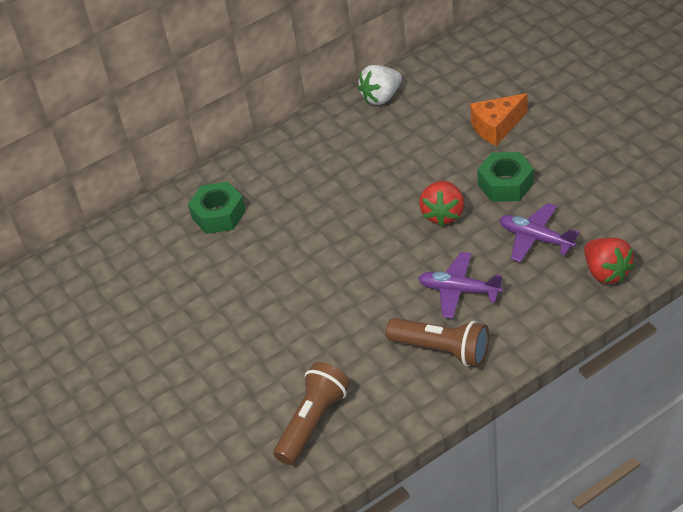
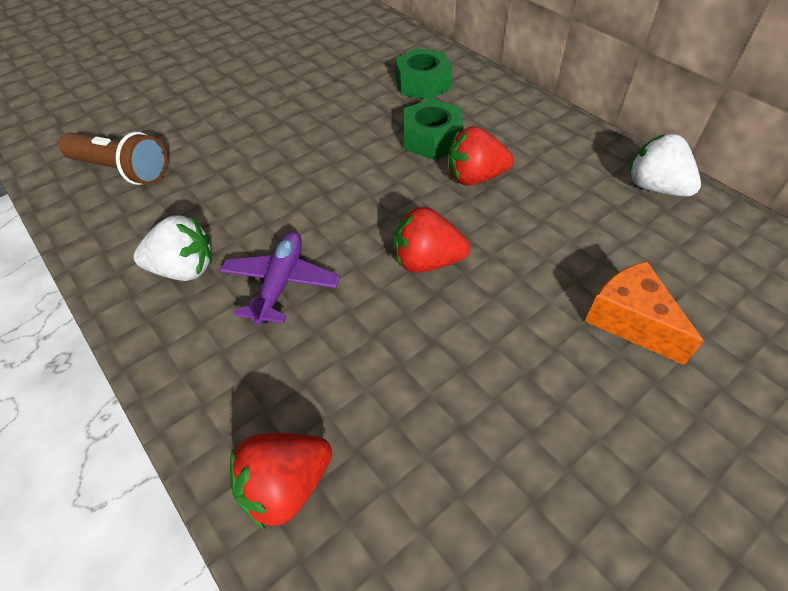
camera: 80 degrees right, 5 degrees up
brown flashlight [386,318,489,367] -> white strawberry [133,215,212,281]
green nut [477,152,534,202] -> green nut moved to [404,99,463,160]
purple plane [499,203,579,263] -> none
none -> red strawberry [449,126,514,186]

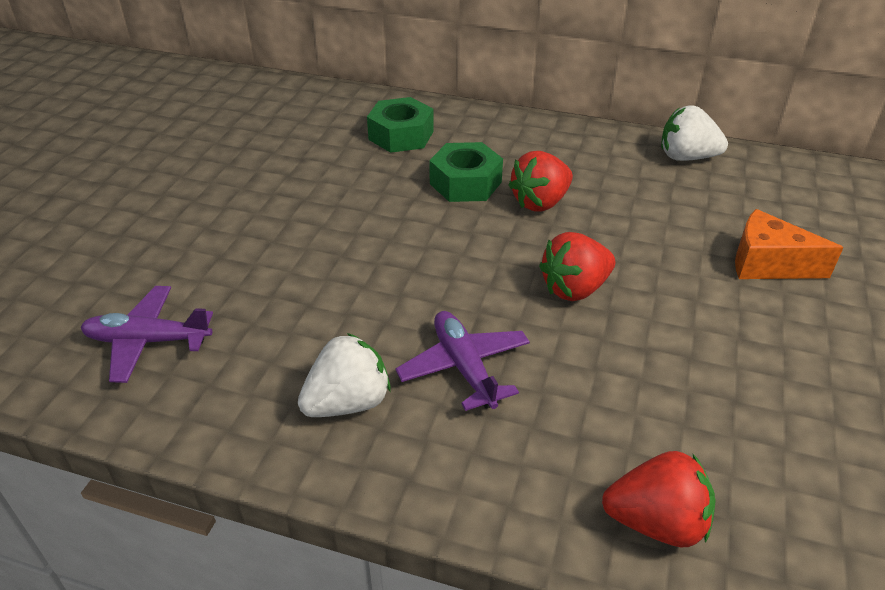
camera: 35 degrees left, 10 degrees down
brown flashlight [59,132,168,185] -> purple plane [80,286,213,383]
red strawberry [230,433,332,530] -> red strawberry turned 105 degrees counterclockwise [602,451,716,547]

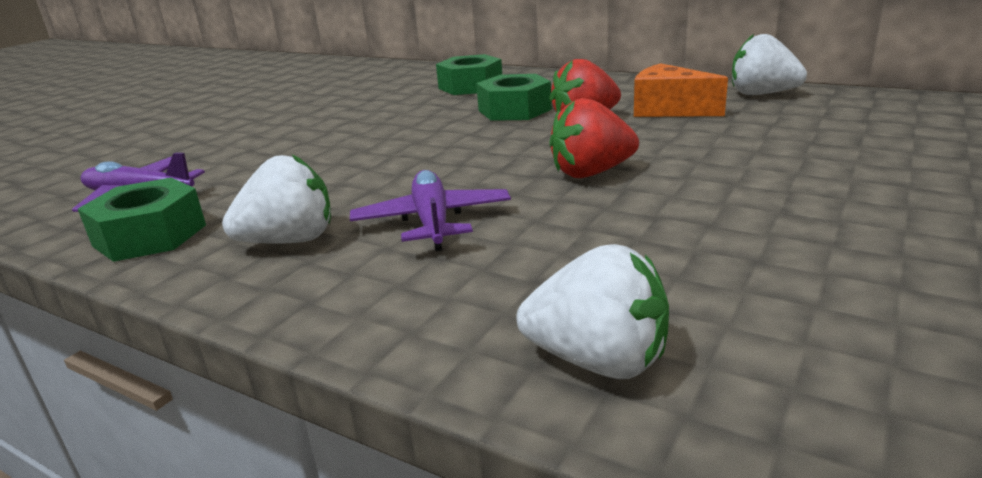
camera: 15 degrees right, 15 degrees down
red strawberry [602,451,716,547] -> white strawberry [517,244,669,379]
orange cheese [735,209,844,279] -> orange cheese moved to [634,63,728,117]
none -> green nut [78,177,206,262]

